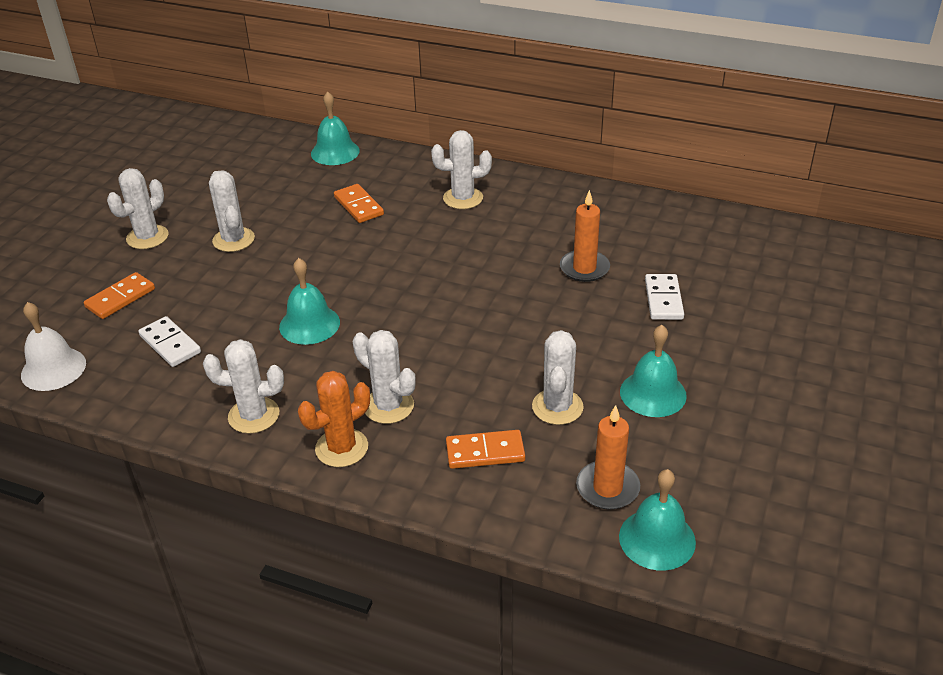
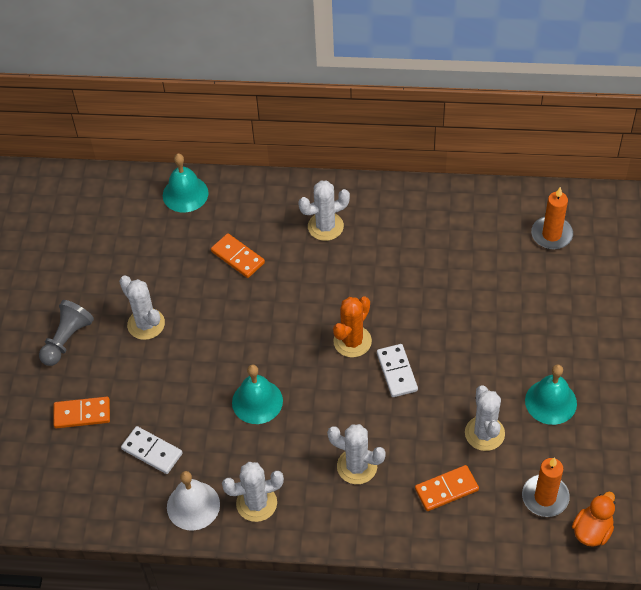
camera: 15 degrees left, 15 degrees up
white bell [21,302,86,391] -> white bell moved to [167,471,220,531]
orange domino [84,272,155,319] -> orange domino turned 60 degrees clockwise [53,397,110,428]
white cactus [107,168,169,249] -> grey pawn [39,300,94,366]
orange cactus [298,371,370,467] -> orange cactus moved to [333,296,372,357]
orange candle [560,190,610,282] -> orange candle moved to [531,187,573,249]
turquoise bell [619,469,696,571] -> orange duck [572,492,615,547]
white domino [645,274,684,320] -> white domino moved to [377,344,418,397]

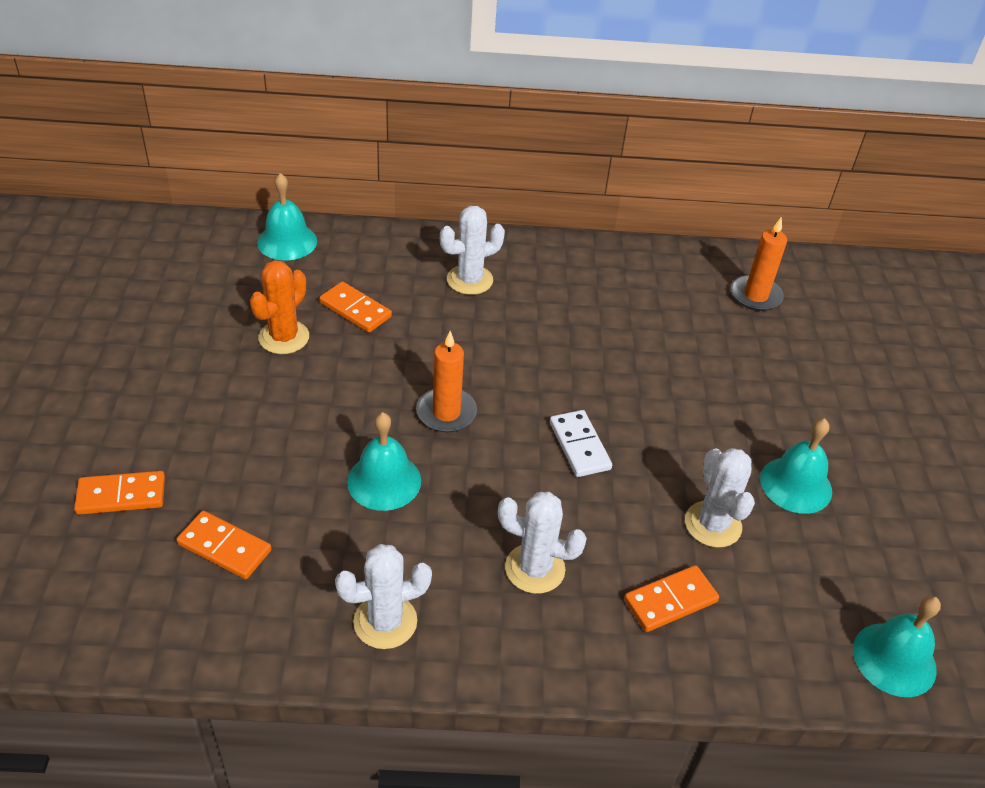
camera: 10 degrees left, 10 degrees down
grey pawn [39,300,94,366] -> none
white cactus [119,276,165,340] -> none
white domino [121,426,182,474] -> orange domino [176,511,271,579]
white bell [167,471,220,531] -> none
orange cactus [333,296,372,357] -> orange cactus moved to [250,260,309,354]
orange candle [522,457,570,517] -> orange candle moved to [416,331,477,432]
orange duck [572,492,615,547] -> turquoise bell [853,596,941,697]

